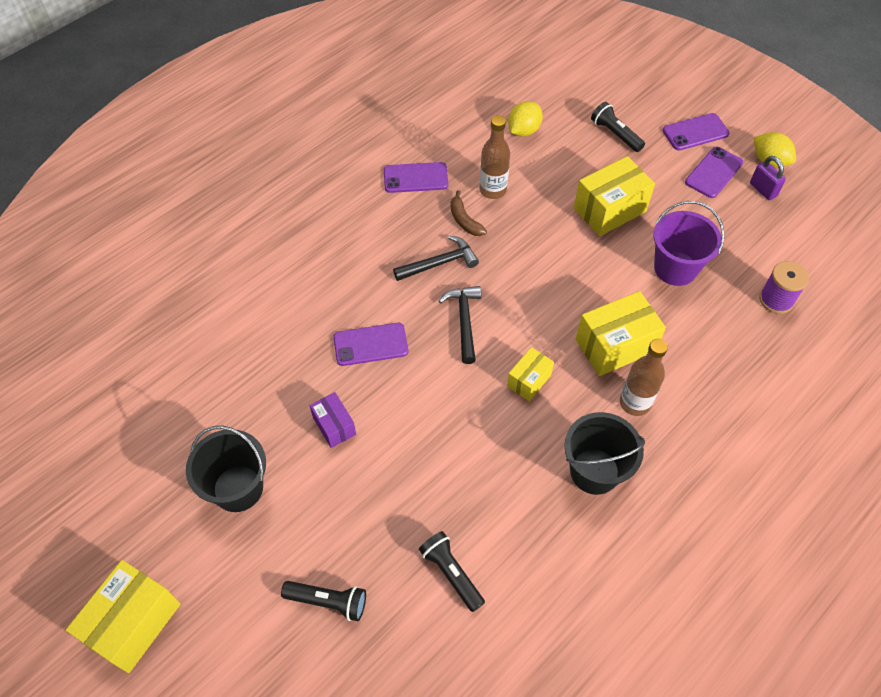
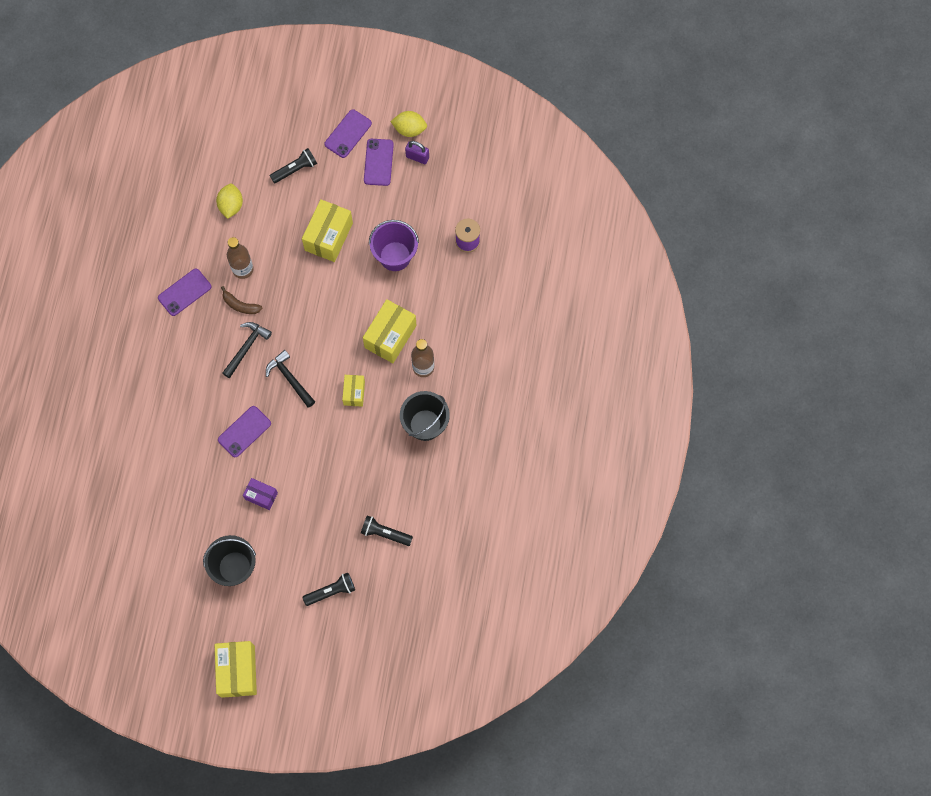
camera: 35 degrees left, 15 degrees up
black flashlight [591,102,645,152] -> black flashlight turned 135 degrees clockwise [270,148,317,183]

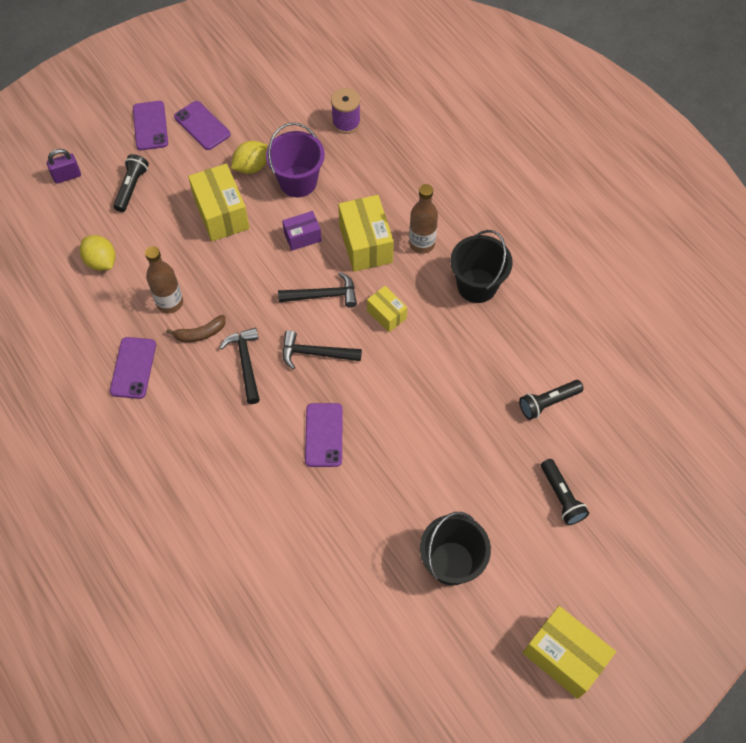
camera: 45 degrees left, 10 degrees down
purple box [243,478,278,510] -> purple box moved to [282,211,322,251]
black flashlight [303,573,355,606] -> black flashlight turned 135 degrees clockwise [541,459,589,525]
yellow lemon [390,111,427,137] -> yellow lemon moved to [231,141,268,174]
purple padlock [405,141,429,164] -> purple padlock moved to [47,149,81,184]
none -> black hammer [278,272,357,308]

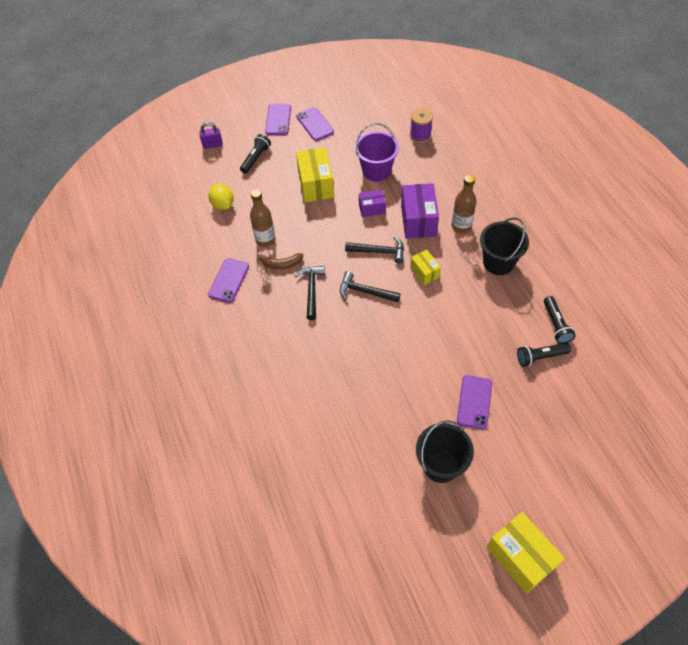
camera: 15 degrees right, 5 degrees down
yellow lemon [231,141,268,174] -> none
purple phone [305,403,343,467] -> purple phone moved to [457,375,492,429]
yellow box [338,195,394,272] -> purple box [401,183,439,239]
black flashlight [541,459,589,525] -> black flashlight moved to [544,296,576,344]

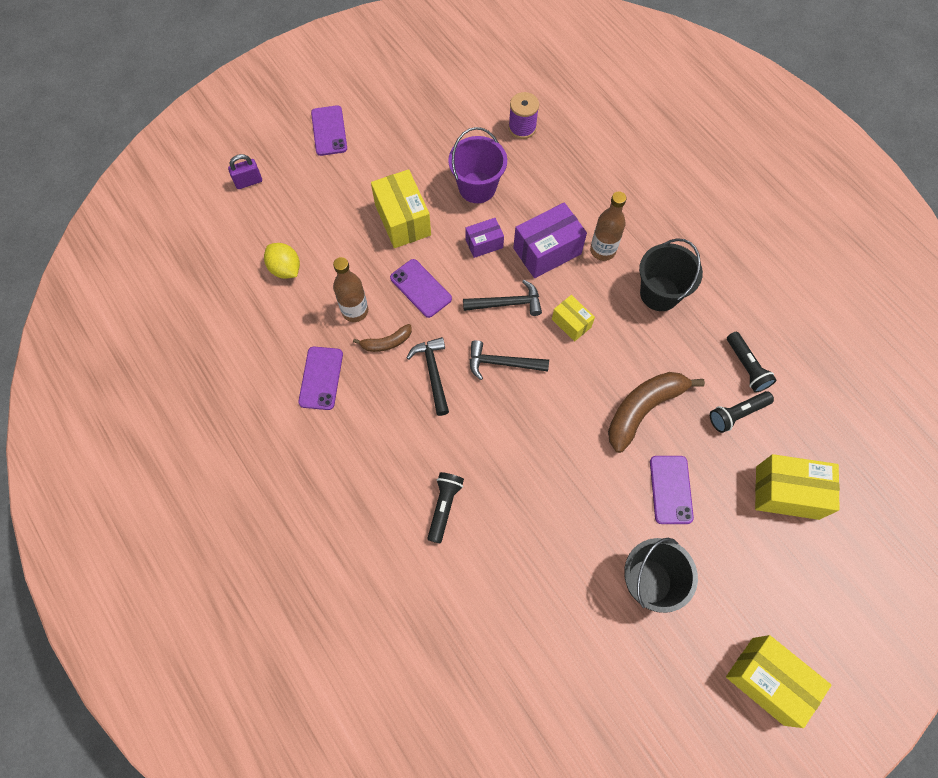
camera: 15 degrees left, 10 degrees up
black flashlight [240,134,271,174] -> black flashlight moved to [428,472,464,543]
purple phone [296,107,334,141] -> purple phone moved to [390,259,452,318]
purple box [401,183,439,239] -> purple box turned 75 degrees clockwise [513,202,587,278]
none -> brown banana [608,372,705,453]
none -> yellow box [755,454,840,520]

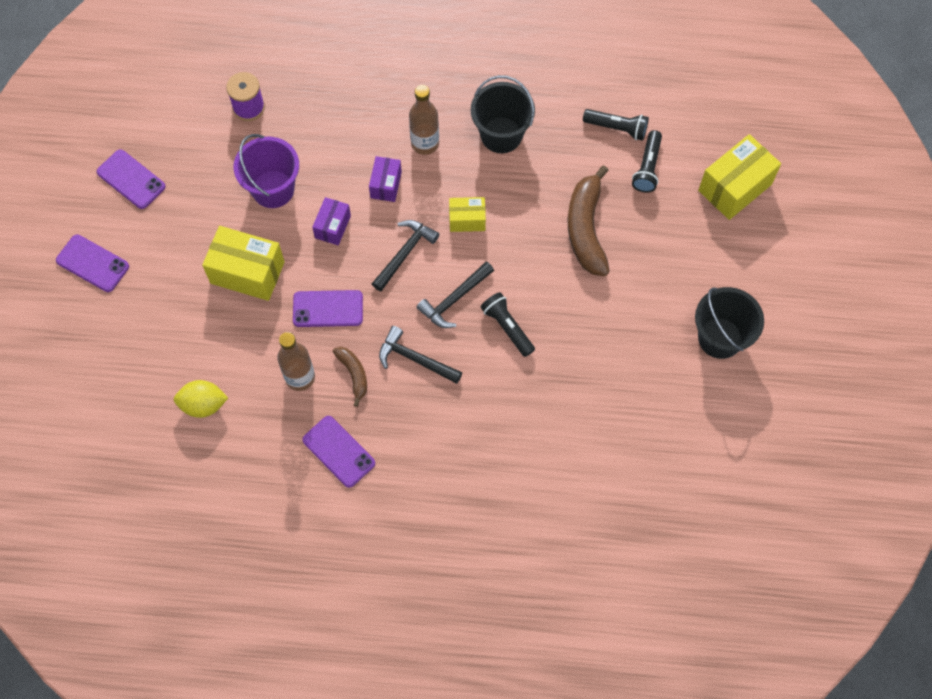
camera: 50 degrees left, 0 degrees up
purple padlock [228,154,262,189] -> none
brown banana [353,324,412,352] -> brown banana turned 45 degrees counterclockwise [333,347,367,407]
black flashlight [428,472,464,543] -> black flashlight moved to [481,292,535,357]
purple box [513,202,587,278] -> purple box [369,156,402,202], size x0.57
purple phone [650,456,694,524] -> purple phone moved to [97,149,166,209]
yellow box [726,635,831,728] -> none

